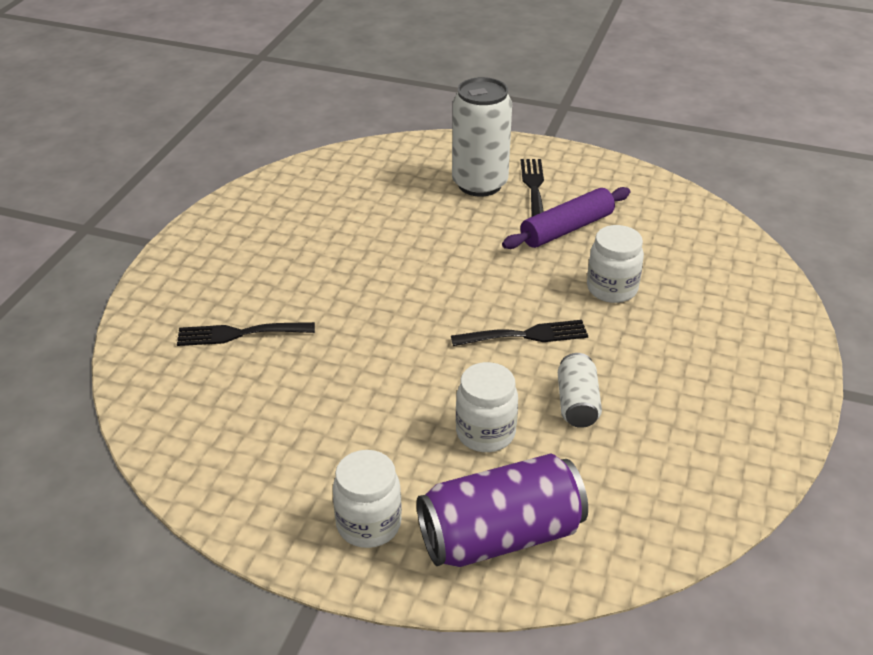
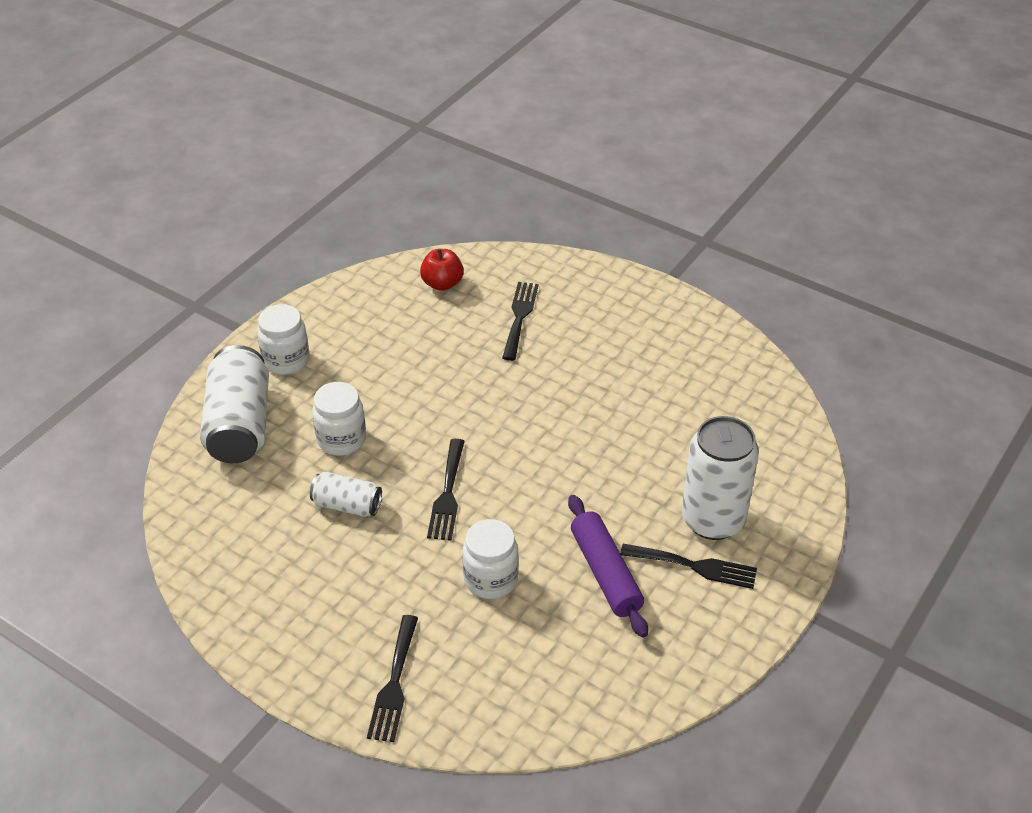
camera: 105 degrees right, 5 degrees up
purple can [417,453,588,567] -> white can [200,345,269,463]
none -> black fork [367,615,418,742]
none -> red apple [420,249,464,291]

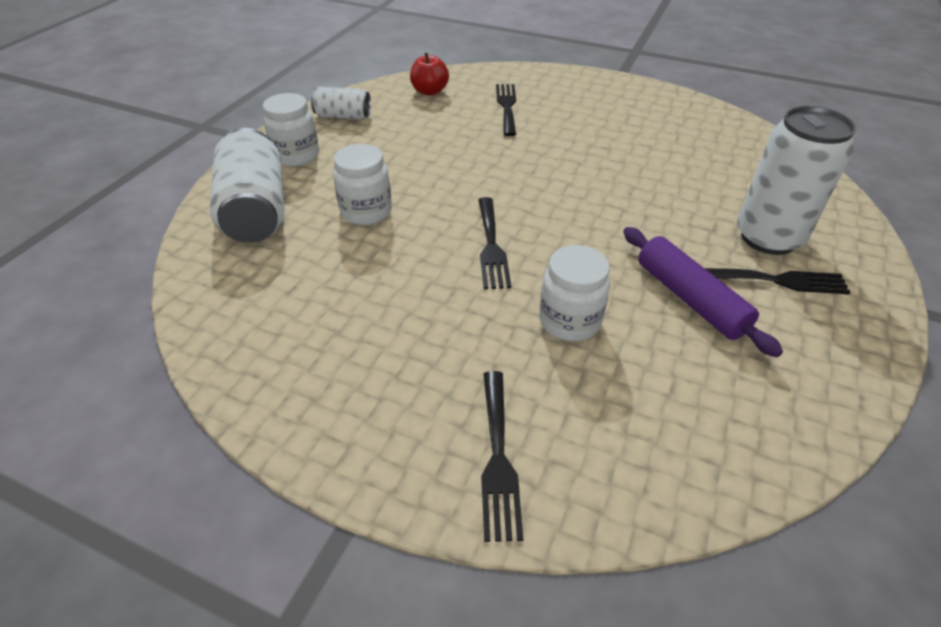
camera: 10 degrees left, 0 degrees up
white can [310,471,382,517] -> white can moved to [311,87,371,119]

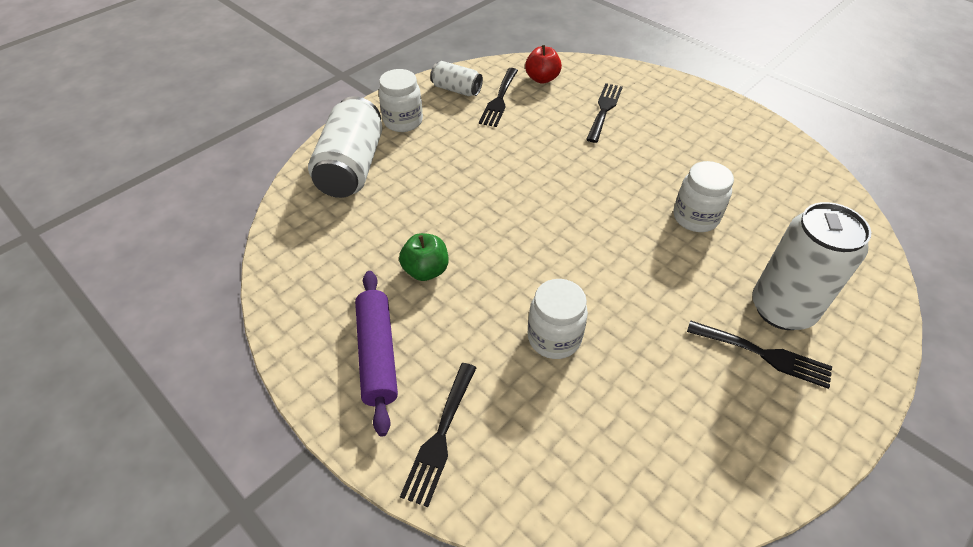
camera: 20 degrees right, 5 degrees up
white jar [333,144,392,225] -> white jar moved to [673,161,734,232]
black fork [478,197,511,289] -> black fork moved to [479,68,518,127]
purple rolling pin [623,227,783,357] -> purple rolling pin moved to [355,271,398,437]
none -> green apple [399,233,448,281]

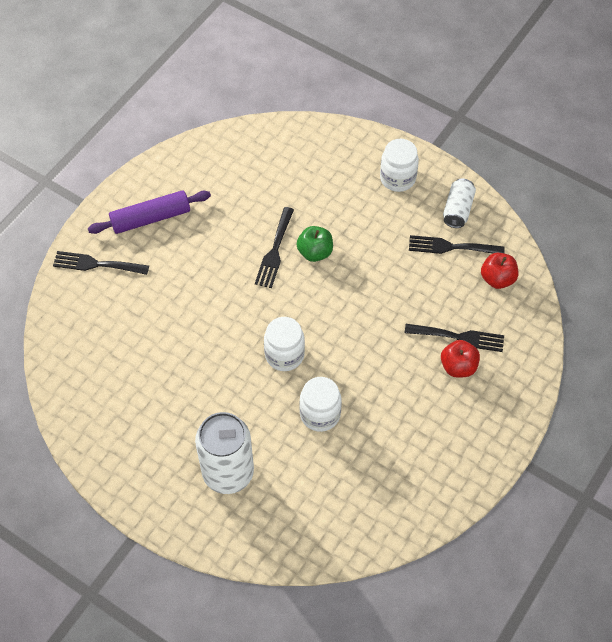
camera: 80 degrees right, 10 degrees up
white can [308,96,383,198] -> none
green apple [399,233,448,281] -> green apple moved to [296,226,333,262]
white jar [528,279,588,359] -> white jar moved to [264,317,305,371]
black fork [687,320,832,389] -> black fork moved to [255,207,294,288]
none -> red apple [441,340,480,378]

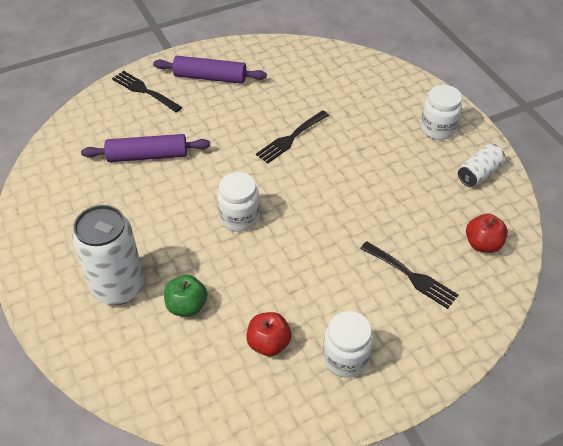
camera: 30 degrees right, 10 degrees down
green apple [296,226,333,262] -> green apple moved to [164,275,207,317]
white jar [299,377,342,432] -> white jar moved to [323,311,373,378]
black fork [409,235,505,254] -> none
red apple [441,340,480,378] -> red apple moved to [246,312,291,356]
none -> purple rolling pin [81,134,210,162]

